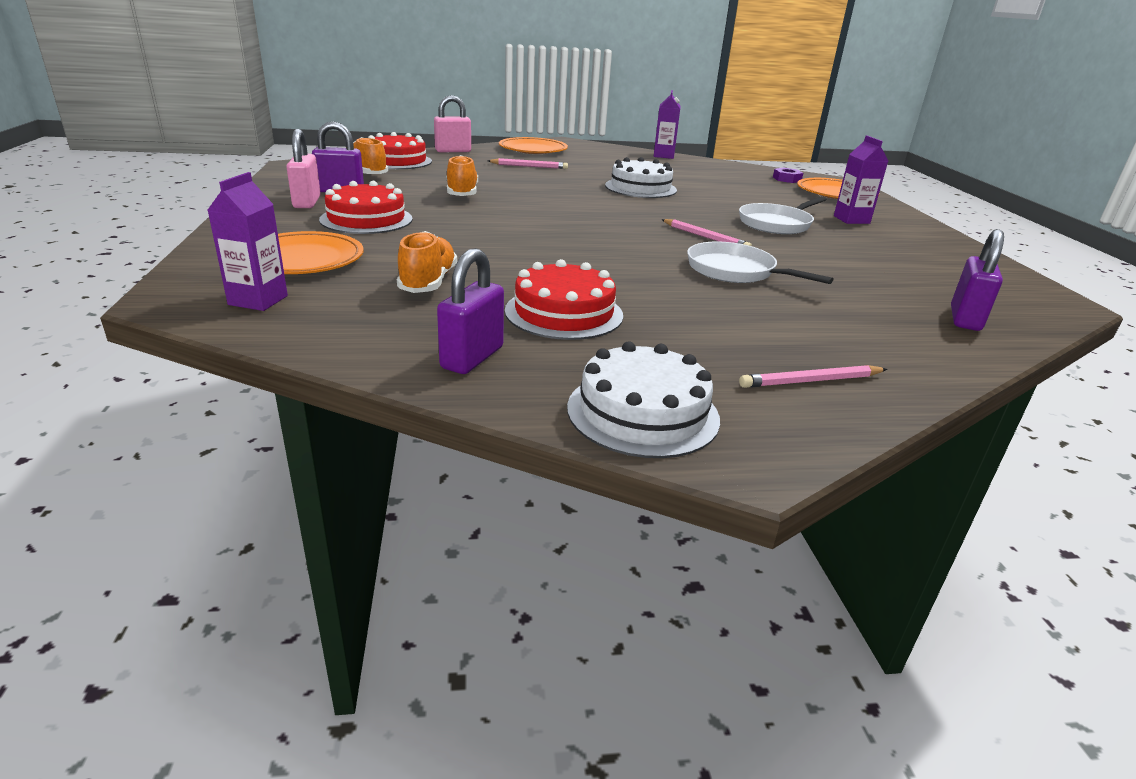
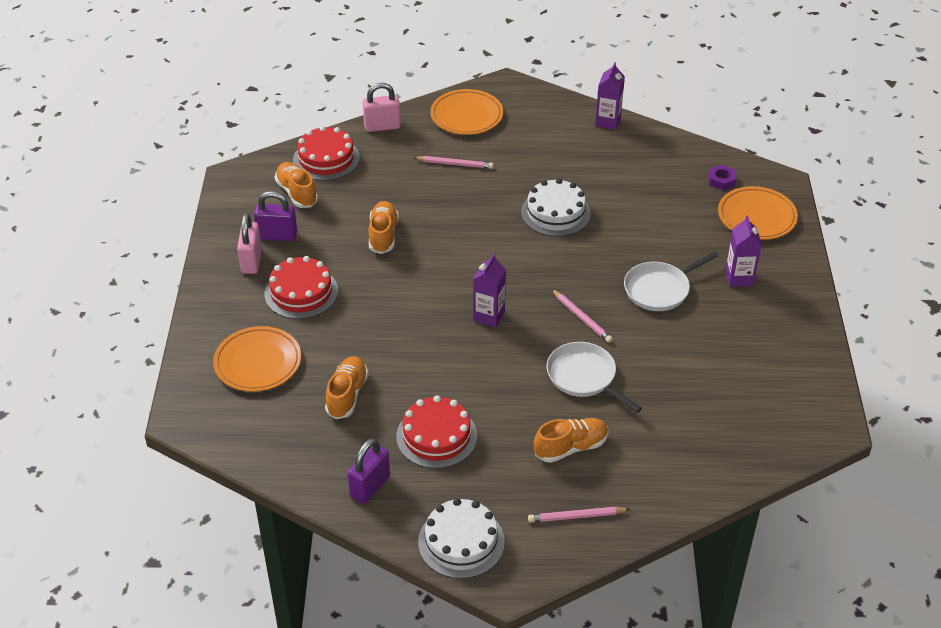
camera: 10 degrees right, 15 degrees up
purple carton [207,172,288,311] -> purple carton moved to [473,254,506,328]
purple padlock [951,229,1004,331] -> none
none -> orange shoe [534,418,609,463]

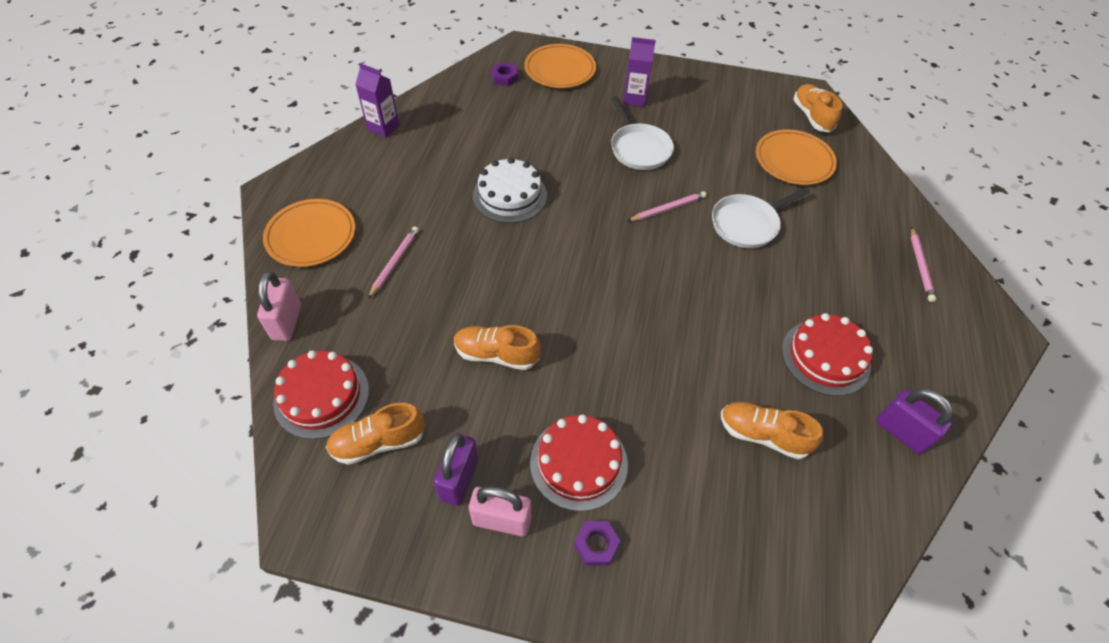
camera: 80 degrees left, 10 degrees up
orange plate [213,326,301,392] -> orange plate moved to [756,129,837,185]
white cake [418,498,505,579] -> none
purple carton [473,254,506,328] -> none
orange shoe [534,418,609,463] -> orange shoe moved to [793,84,842,133]
none -> purple nut [574,521,621,566]

